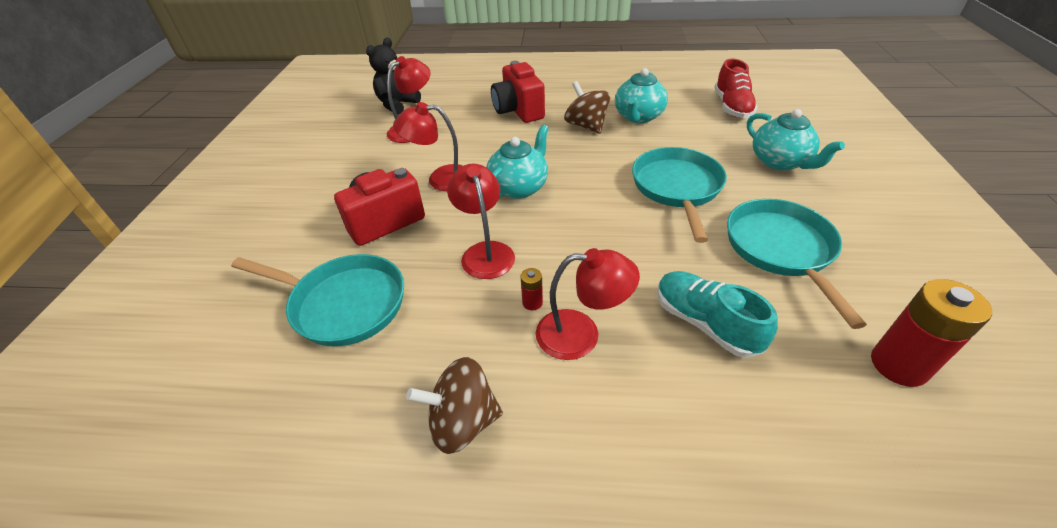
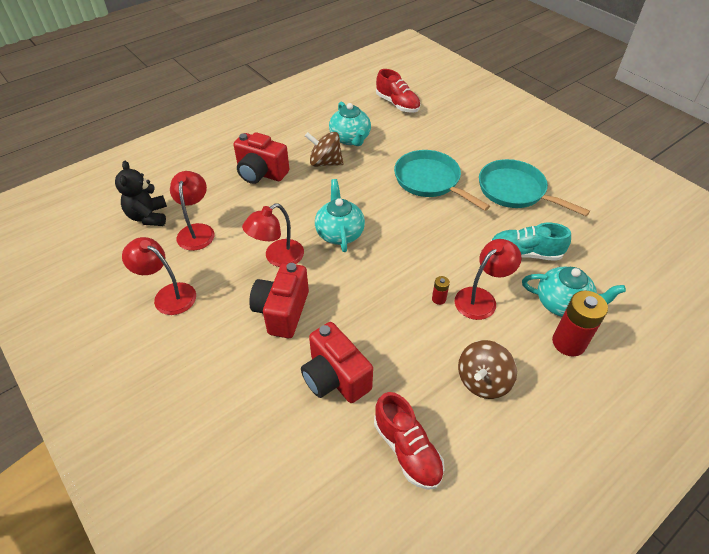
camera: 45 degrees left, 5 degrees up
turquoise pan [231,254,404,347] -> red camera [301,322,373,403]
red lamp [447,164,515,279] -> red lamp moved to [122,237,196,315]
turquoise teapot [747,109,845,171] -> turquoise teapot moved to [522,267,626,317]
red battery [871,279,992,387] -> red battery moved to [552,291,608,357]
none -> red shoe [374,392,445,490]

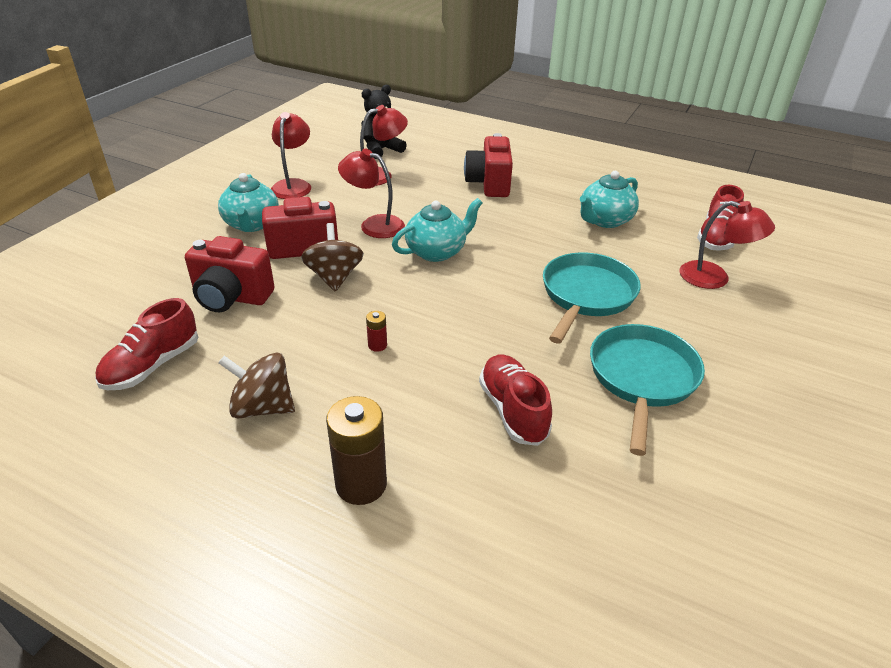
camera: 65 degrees right, 10 degrees down
red camera [301,322,373,403] -> red camera turned 105 degrees counterclockwise [185,236,275,312]
brown spinning top [305,132,344,167] -> brown spinning top moved to [301,223,364,292]
red lamp [454,239,522,320] -> red lamp moved to [679,201,775,289]
turquoise shoe [490,223,571,261] -> red shoe [479,354,552,446]
turquoise teapot [522,267,626,317] -> turquoise teapot moved to [218,173,279,232]
red battery [552,291,608,357] -> brown battery [326,396,387,505]

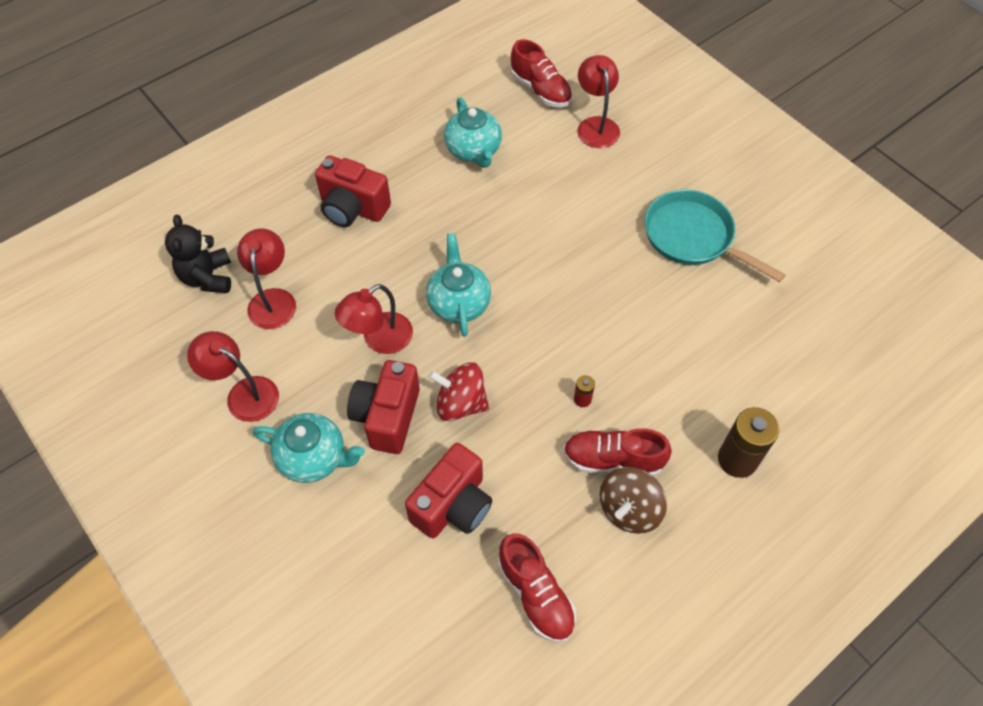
camera: 65 degrees left, 20 degrees up
brown spinning top [301,223,364,292] -> red spinning top [428,362,489,421]
red shoe [479,354,552,446] -> red shoe moved to [563,428,672,477]
turquoise pan [543,252,641,344] -> none
red lamp [679,201,775,289] -> red lamp turned 60 degrees counterclockwise [577,55,620,148]

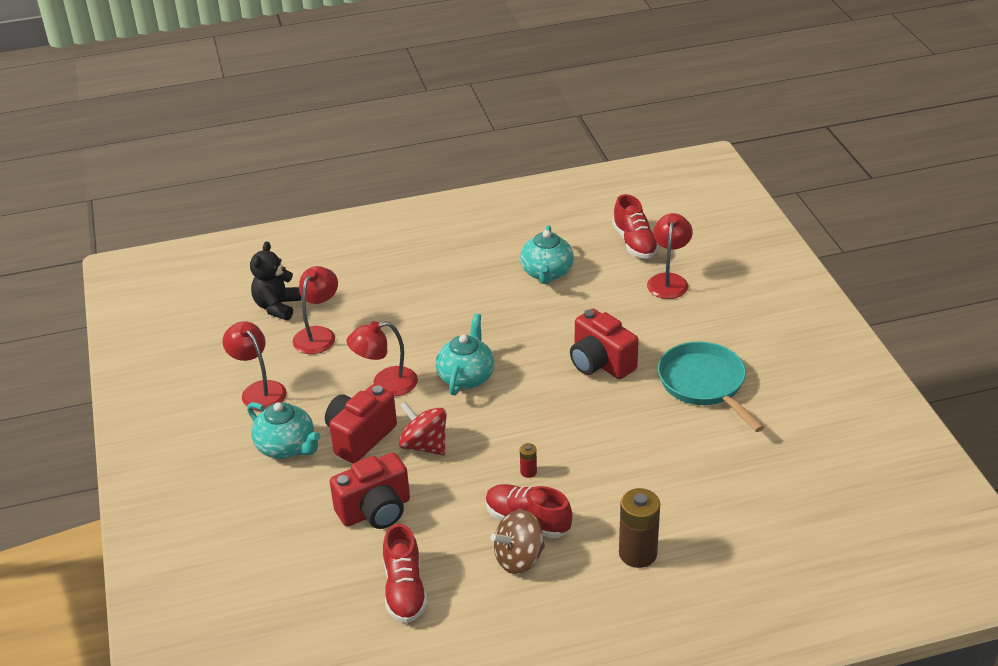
camera: 25 degrees right, 20 degrees down
red camera [315,155,391,227] -> red camera moved to [570,309,639,379]

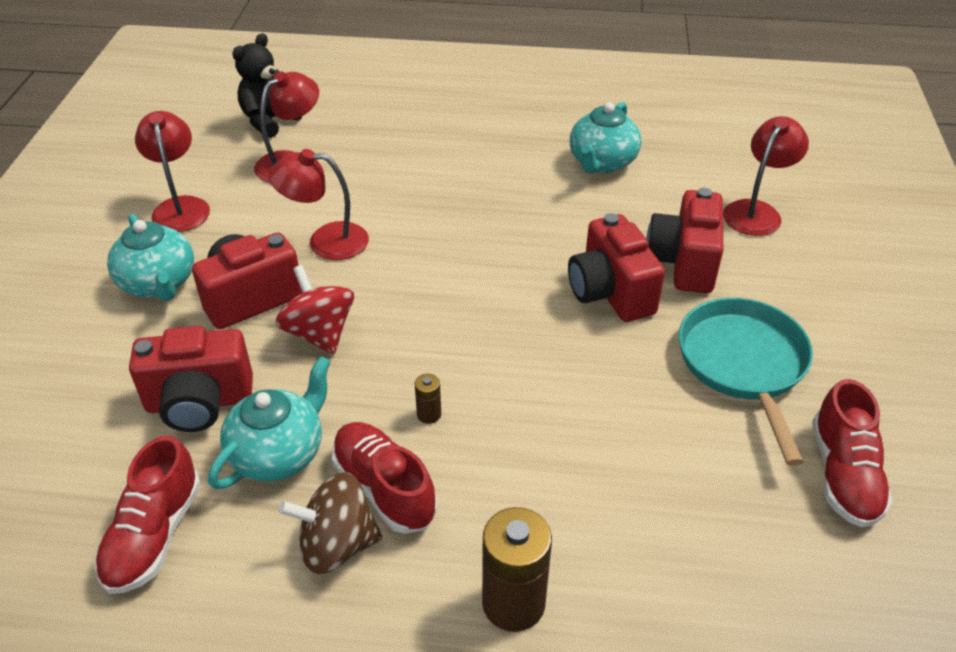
camera: 20 degrees right, 5 degrees up
turquoise teapot [436,314,495,395] -> turquoise teapot moved to [208,356,331,489]
red battery [520,443,537,478] -> brown battery [415,373,441,424]
red shoe [612,194,659,259] -> red shoe moved to [812,379,892,528]
none -> red camera [646,188,723,293]

